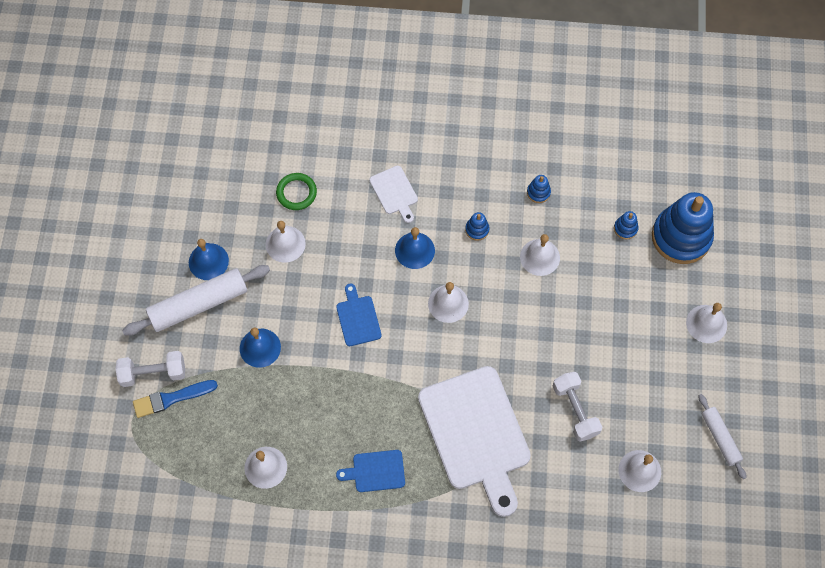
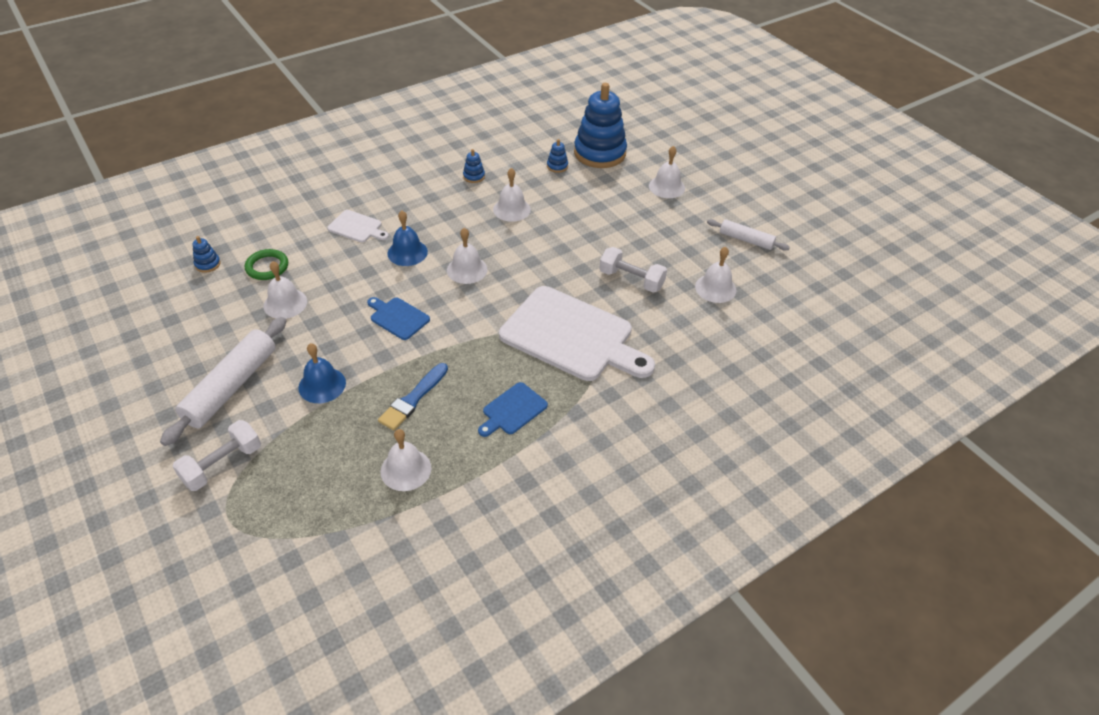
camera: 40 degrees left, 20 degrees down
blue brush [133,380,218,418] -> blue brush moved to [378,363,448,430]
blue bell [189,239,229,280] -> none
blue stacking toy [465,212,489,241] -> blue stacking toy moved to [193,236,221,273]

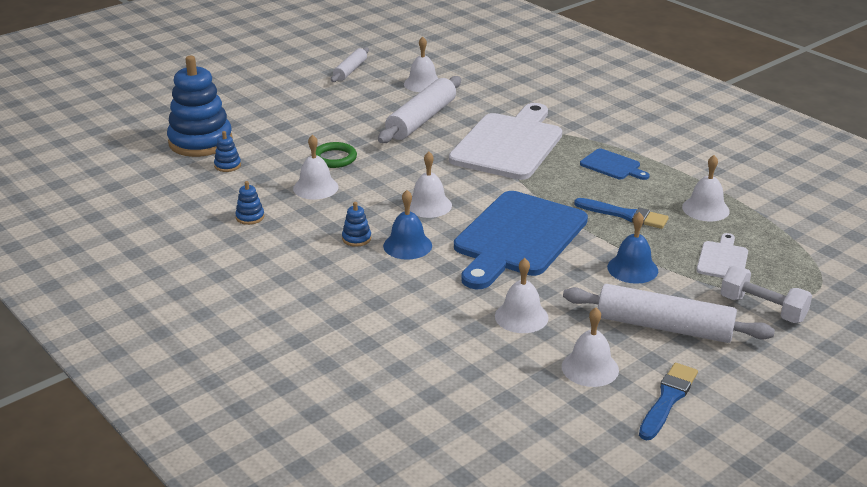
camera: 95 degrees left, 15 degrees down
blue stacking toy [193,236,221,273] -> blue stacking toy moved to [342,202,371,247]
green ring [245,249,288,280] -> green ring moved to [316,142,357,168]
white cutting board [327,210,389,243] -> white cutting board moved to [697,233,748,278]
blue cutting board [367,297,430,340] -> blue cutting board [454,191,588,289], size x2.23
white dumbbell [599,247,667,293] -> white rolling pin [378,76,461,143]
white bell [649,146,685,198] -> white bell moved to [562,308,619,387]
none -> blue brush [639,363,698,440]

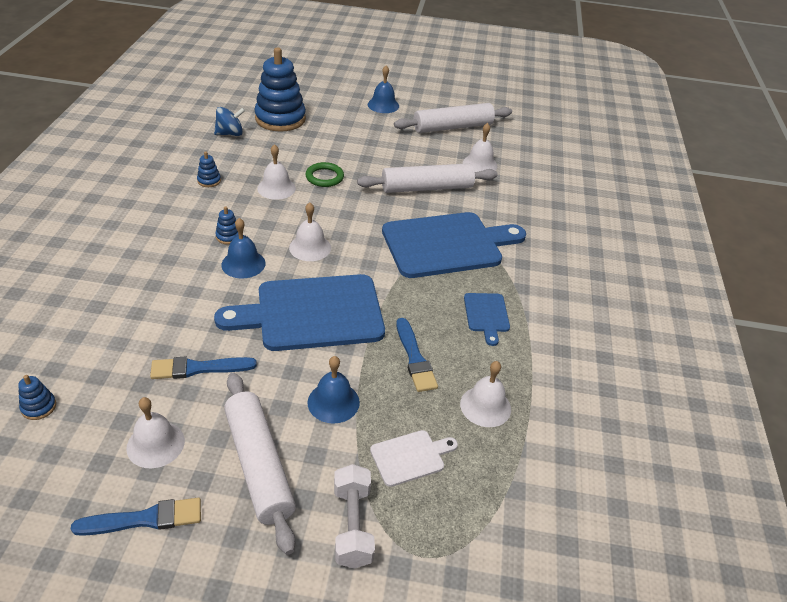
camera: 45 degrees right, 10 degrees up
blue stacking toy [214,131,241,172] -> blue stacking toy moved to [18,375,56,420]
white rolling pin [331,47,369,82] -> white rolling pin [394,103,512,133], size x1.75
white cutting board [449,103,562,180] -> blue cutting board [382,212,526,278]
white bell [495,258,549,333] -> blue brush [150,356,257,379]
none -> blue spinning top [214,107,245,136]
none -> blue bell [368,66,399,113]

